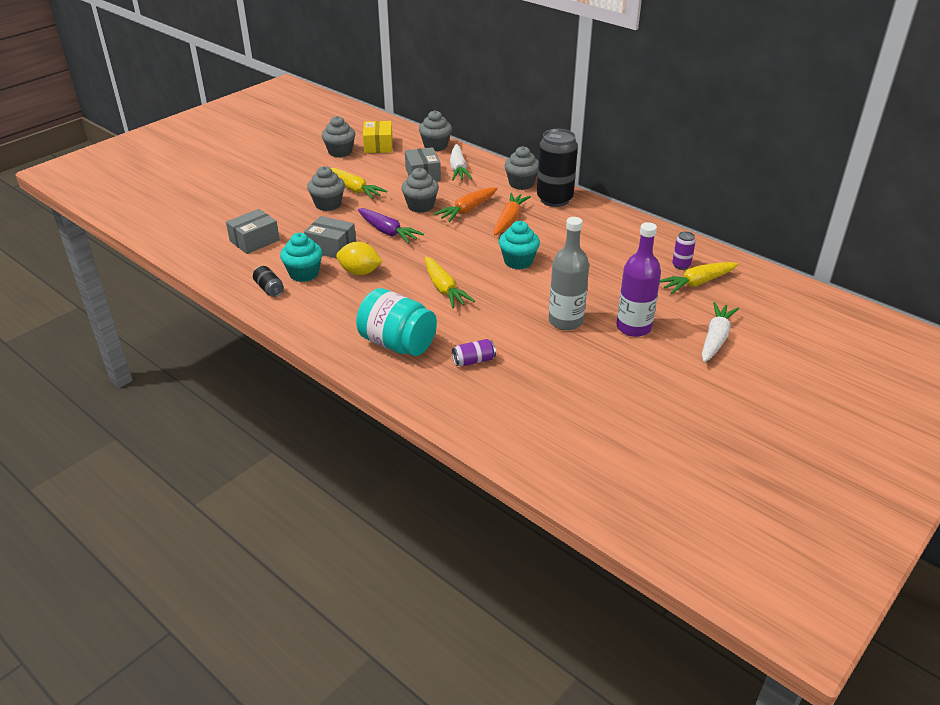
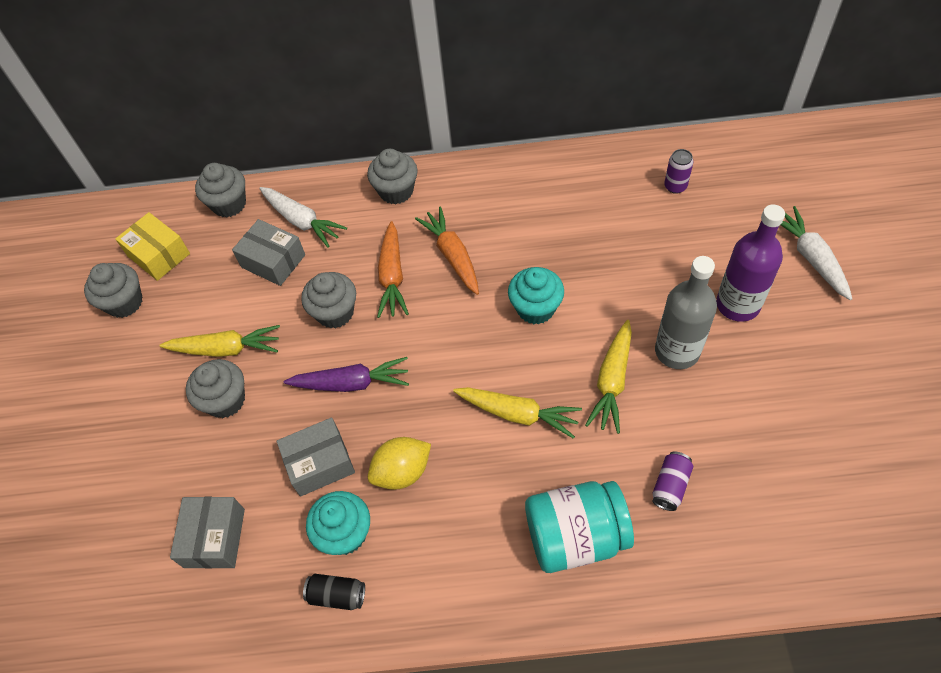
camera: 40 degrees left, 20 degrees up
black can [537,129,578,207] -> none
yellow carrot [659,262,738,294] -> yellow carrot moved to [585,320,632,434]

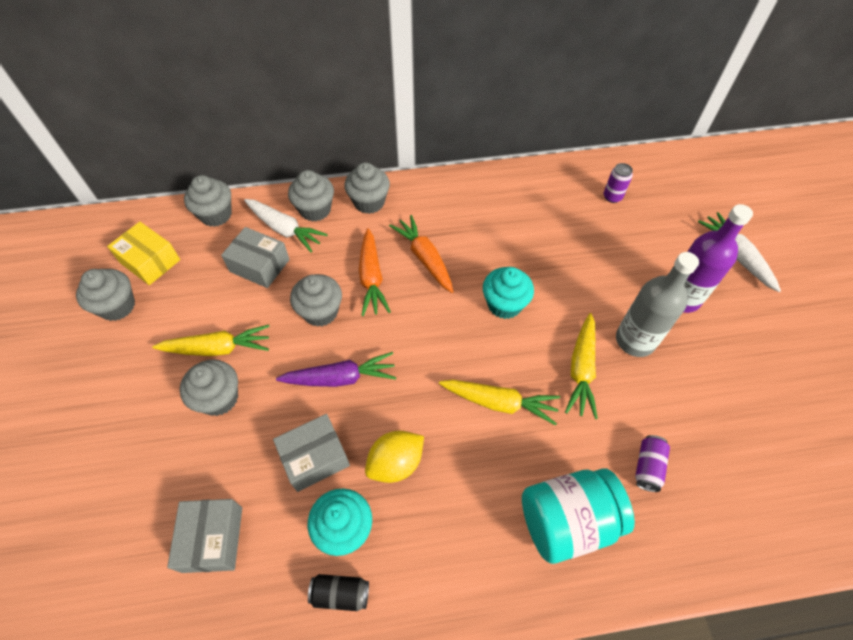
camera: 10 degrees left, 0 degrees up
none -> grey cupcake [288,170,334,221]

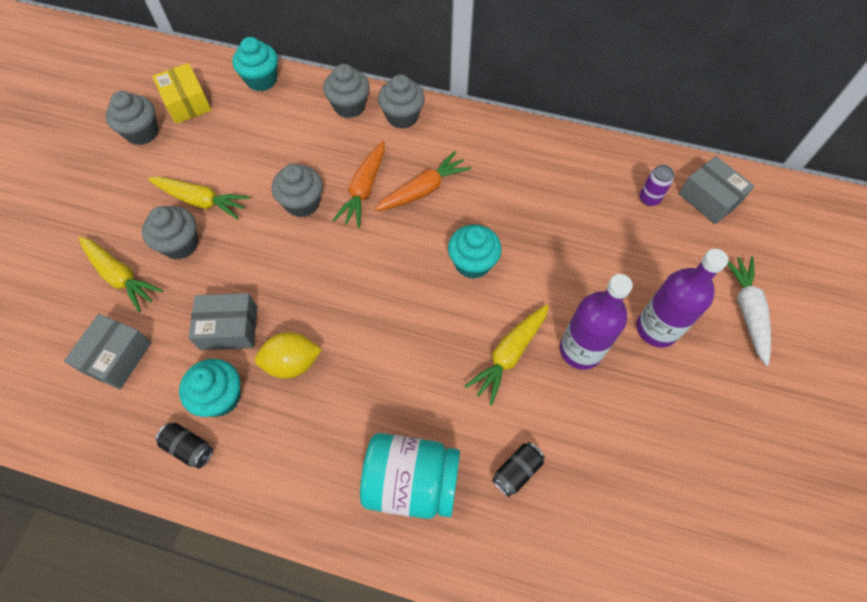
camera: 25 degrees right, 5 degrees up
grey cupcake [184,175,232,227] -> turquoise cupcake [232,37,278,91]
grey box [221,227,290,288] -> grey box moved to [679,156,754,224]
white carrot [244,199,328,252] -> none
purple carrot [276,352,396,387] -> none
orange carrot [389,215,454,293] -> orange carrot turned 60 degrees clockwise [375,151,471,211]
yellow carrot [439,380,560,425] -> yellow carrot moved to [79,236,163,312]
grey bottle [616,252,699,357] -> purple bottle [560,274,633,370]
purple can [635,435,670,492] -> black can [492,442,545,497]

